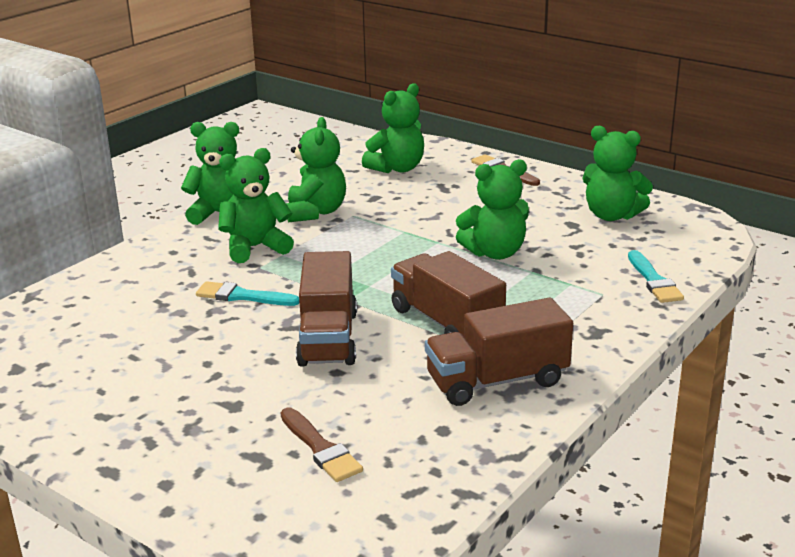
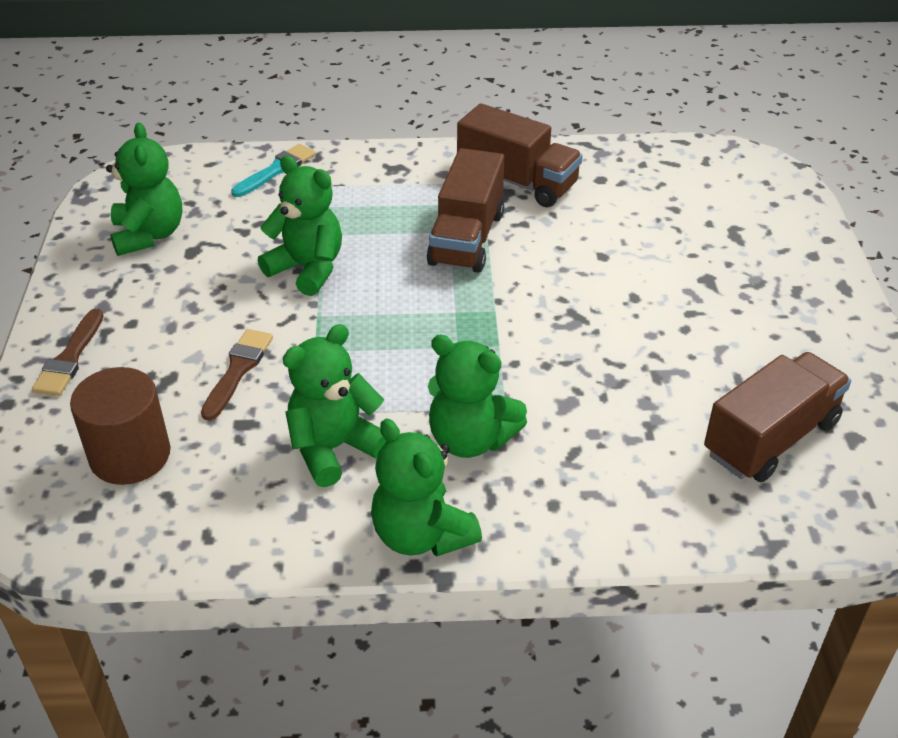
camera: 130 degrees left, 15 degrees up
turquoise brush [196,281,299,306] -> none
brown brush [281,407,363,482] -> brown brush moved to [201,329,273,421]
brown truck [296,251,357,366] -> brown truck moved to [704,352,851,482]
green teddy bear [362,83,424,173] -> brown cylinder [70,367,170,485]

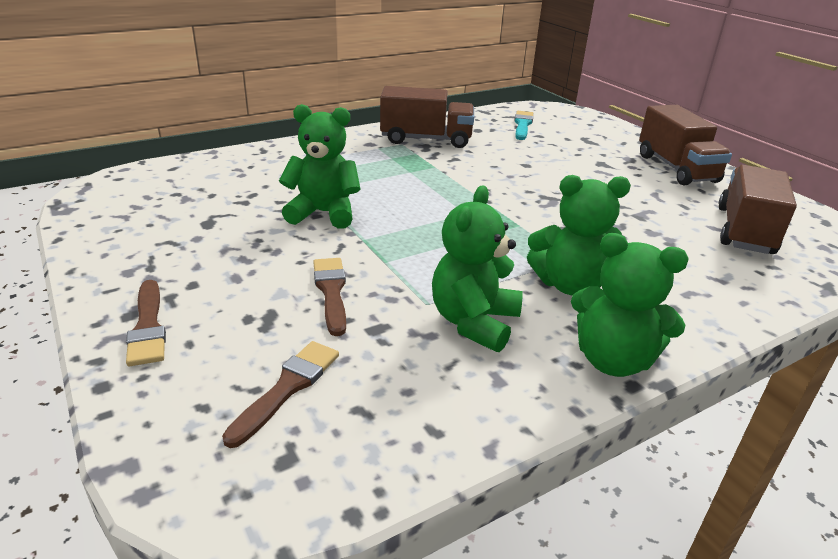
camera: 30 degrees left, 10 degrees down
brown cylinder [70,367,170,485] -> brown brush [222,341,339,448]
green teddy bear [106,123,182,256] -> none
turquoise brush [231,144,316,197] -> turquoise brush moved to [514,111,533,140]
brown truck [427,148,505,273] -> brown truck moved to [639,105,732,186]

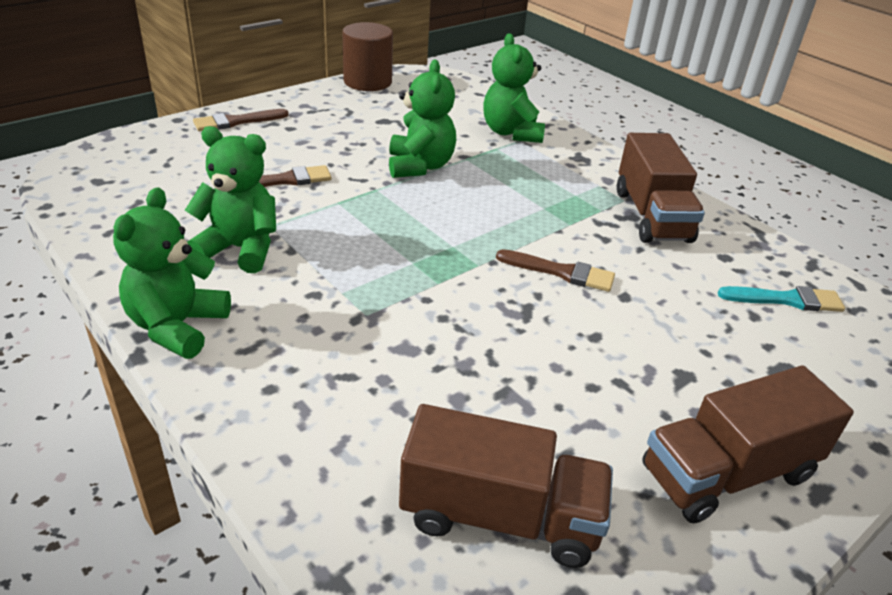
camera: 80 degrees right, 5 degrees up
brown brush [222,341,339,448] -> brown brush moved to [496,249,615,292]
green teddy bear [527,175,631,296] -> green teddy bear moved to [483,33,545,143]
none -> brown cylinder [343,22,393,91]

